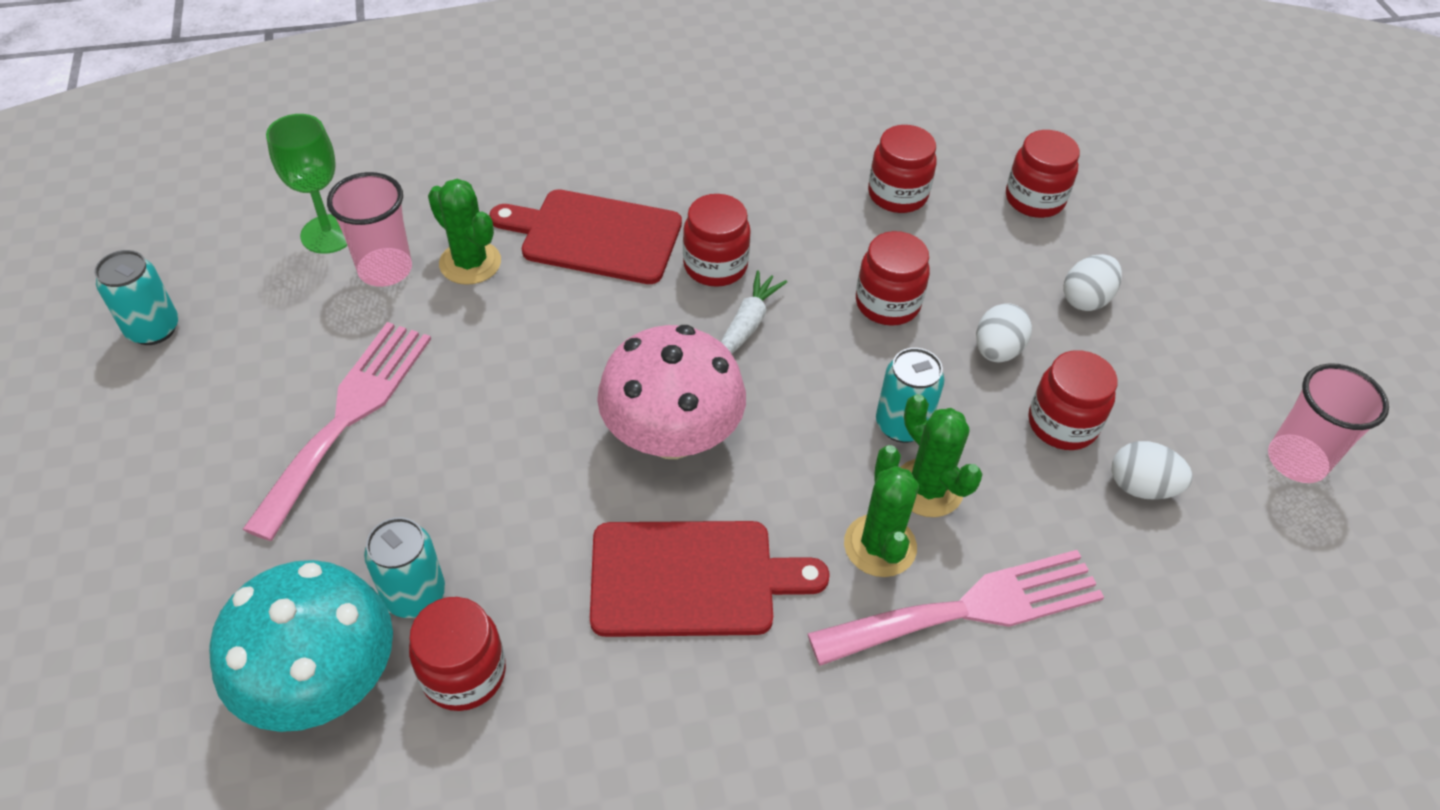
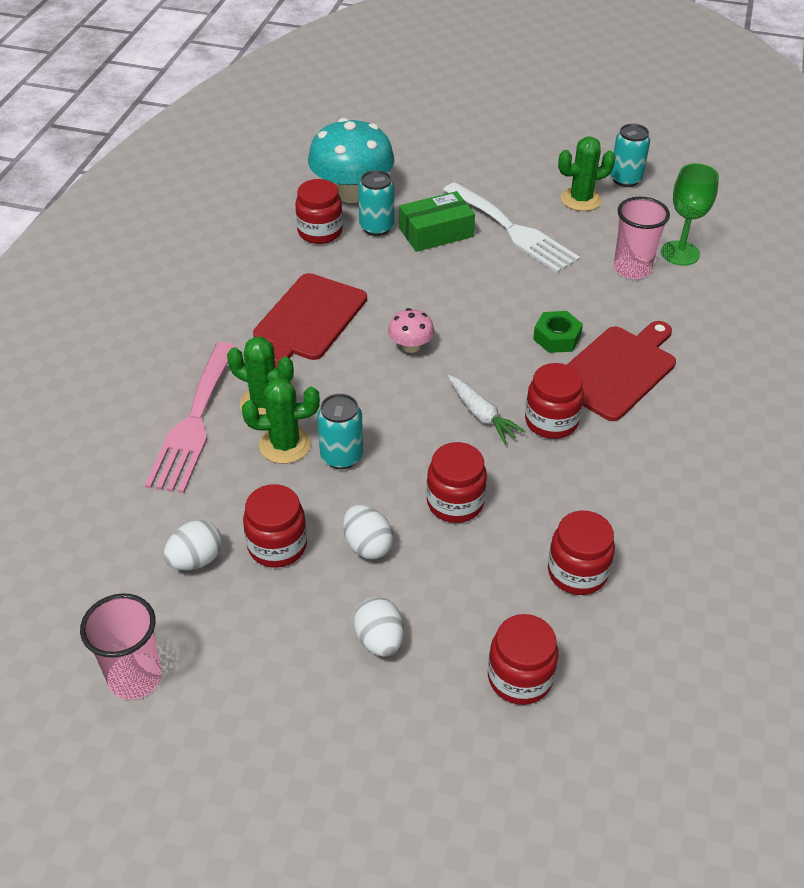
camera: 120 degrees right, 5 degrees down
pink fork [242,322,431,541] -> white fork [443,182,580,273]
green cactus [428,179,501,285] -> green cactus moved to [558,137,616,211]
pink mushroom [597,325,746,459] -> pink mushroom [388,308,434,353], size x0.47
none -> green box [399,191,475,252]
none -> green nut [533,311,583,353]

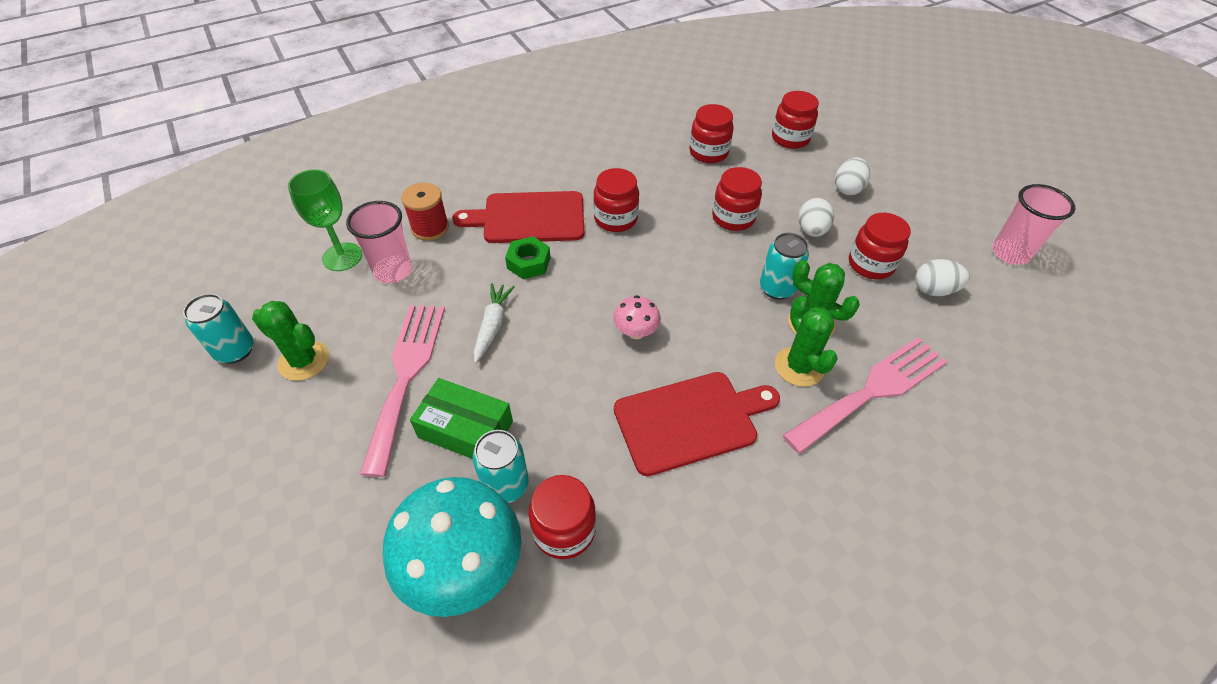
camera: 135 degrees left, 5 degrees up
white fork [443,182,580,273] -> pink fork [360,305,445,477]
white carrot [448,375,525,444] -> white carrot moved to [474,283,515,363]
none -> red spool [401,183,449,241]

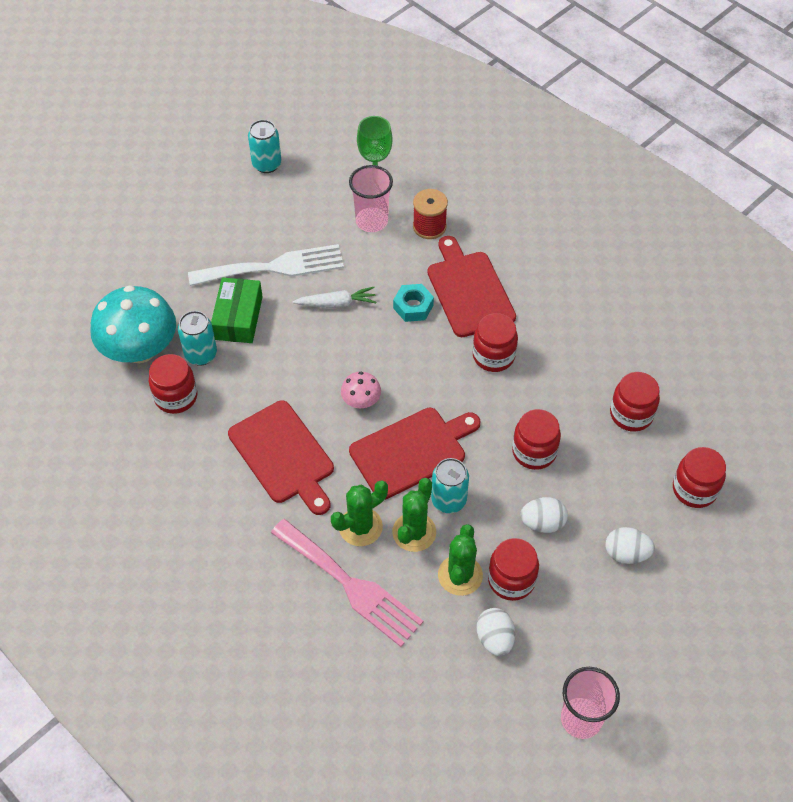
camera: 75 degrees right, 5 degrees up
green cactus [252,301,329,381] -> green cactus moved to [438,524,483,596]
pink fork [360,305,445,477] -> white fork [188,244,344,286]
green nut [505,236,550,279] -> turquoise nut [393,284,434,322]
none -> red cutting board [349,408,481,500]

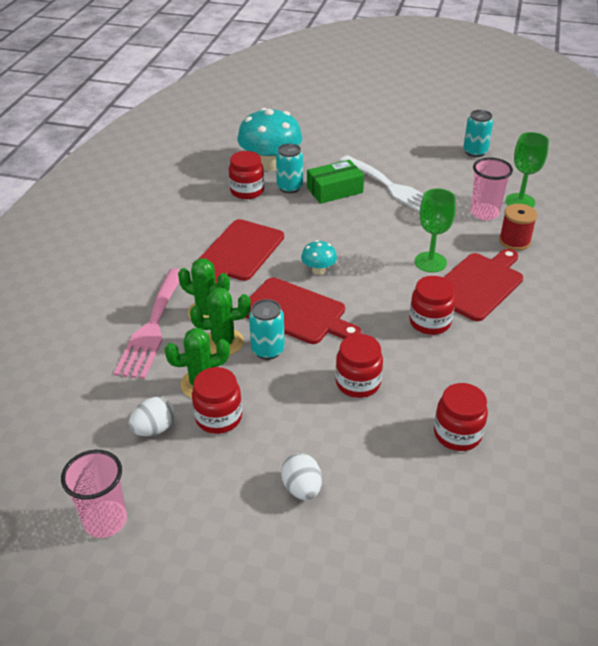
camera: 60 degrees right, 15 degrees down
white carrot [293,287,377,308] -> none
pink mushroom [341,372,381,408] -> turquoise mushroom [301,240,337,275]
turquoise nut [393,284,434,322] -> green goblet [415,188,456,272]
white egg [520,497,568,533] -> none
red jar [673,447,726,508] -> none

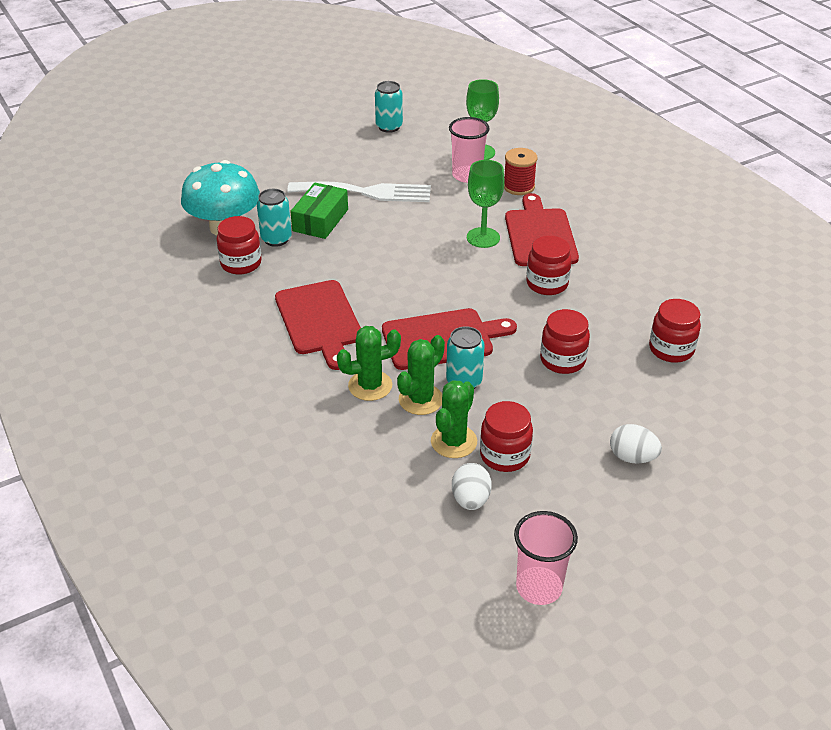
camera: 45 degrees left, 0 degrees up
pink fork [114,268,181,379] -> none
turquoise mushroom [301,240,337,275] -> none

